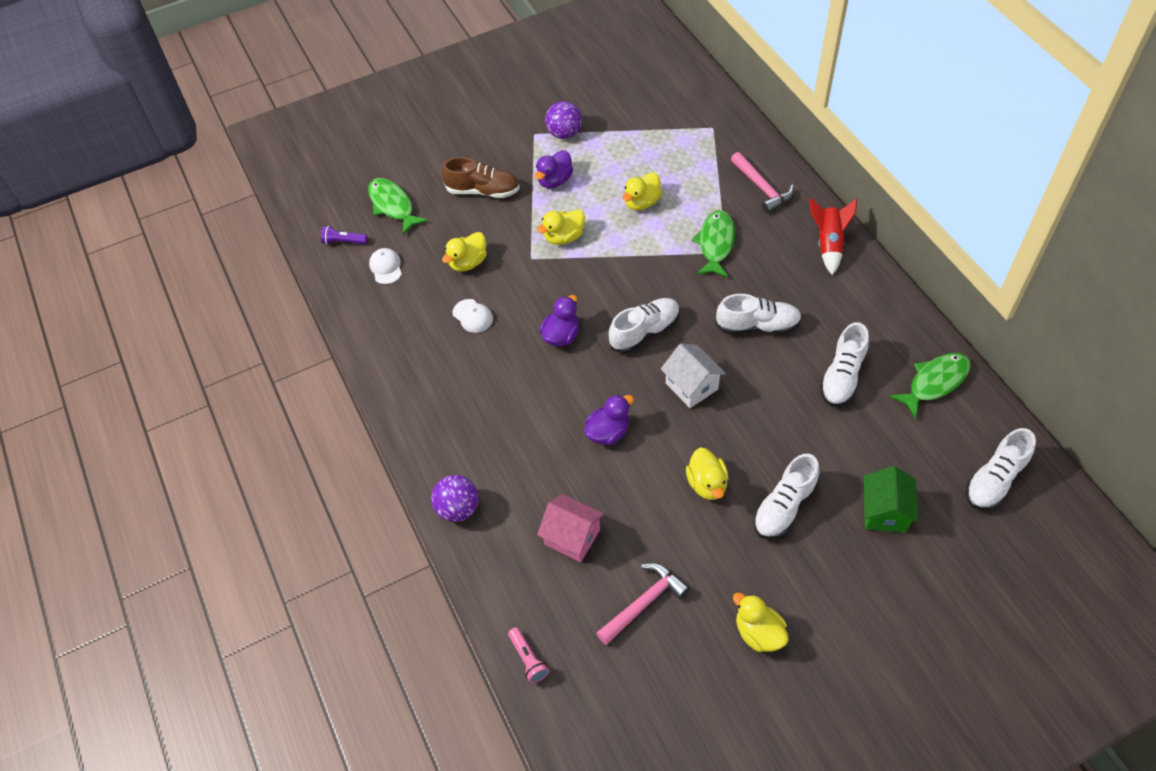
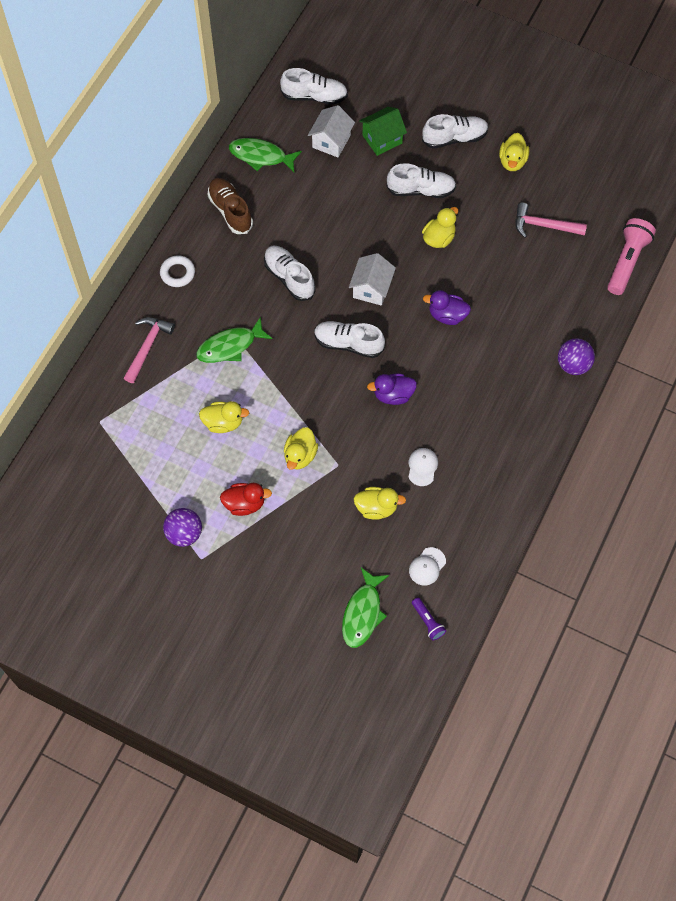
camera: 130 degrees left, 10 degrees up
brown shoe [442,157,520,198] -> brown shoe moved to [208,178,253,234]
pink flashlight [508,627,549,683] -> pink flashlight [607,218,656,295], size x1.93
purple duck [535,150,573,188] -> red duck [220,483,272,516]
yellow duck [537,209,585,245] -> yellow duck turned 90 degrees clockwise [284,427,318,470]
pink house [537,494,604,562] -> none
red rocket [809,198,857,275] -> white ring [160,255,195,287]
white shoe [820,322,869,407] -> white shoe moved to [422,114,489,149]
none -> white house [308,105,355,157]

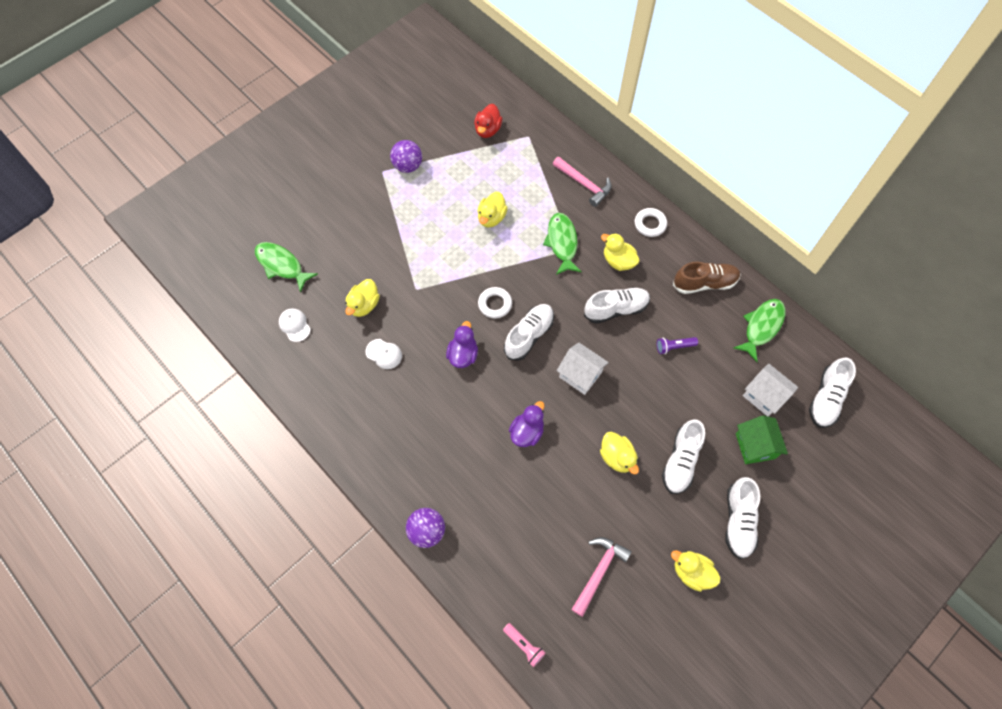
camera: 110 degrees right, 0 degrees up
red duck [220,483,272,516] -> red duck moved to [474,104,503,138]
yellow duck [284,427,318,470] -> yellow duck moved to [601,233,640,271]
purple flashlight [412,597,446,641] -> purple flashlight moved to [657,337,698,354]
pink flashlight [607,218,656,295] -> pink flashlight [503,623,545,667], size x0.52
none -> white ring [478,287,512,318]

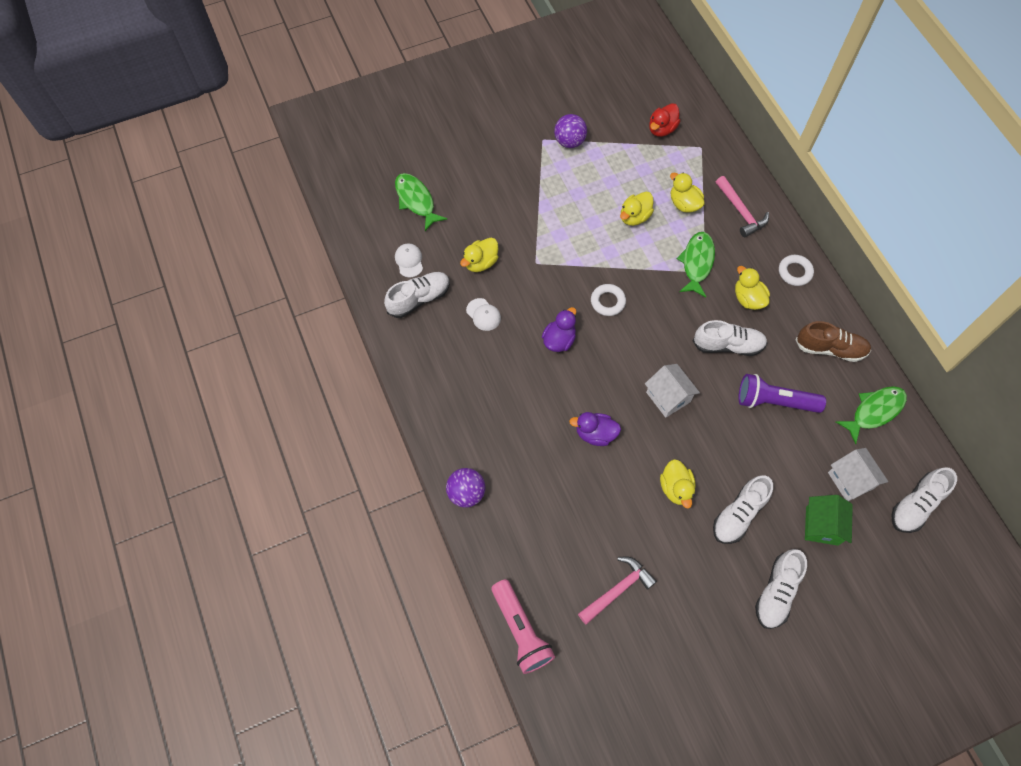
camera: 20 degrees right, 0 degrees up
pink flashlight [503,623,545,667] -> pink flashlight [491,579,555,674], size x1.93
white shoe [504,304,554,361] -> white shoe moved to [384,272,450,318]
purple duck [509,401,545,447] -> purple duck turned 135 degrees counterclockwise [569,412,621,446]
purple flashlight [657,337,698,354] -> purple flashlight [739,374,826,413], size x1.93
yellow duck [671,550,720,592] -> yellow duck moved to [670,173,705,213]

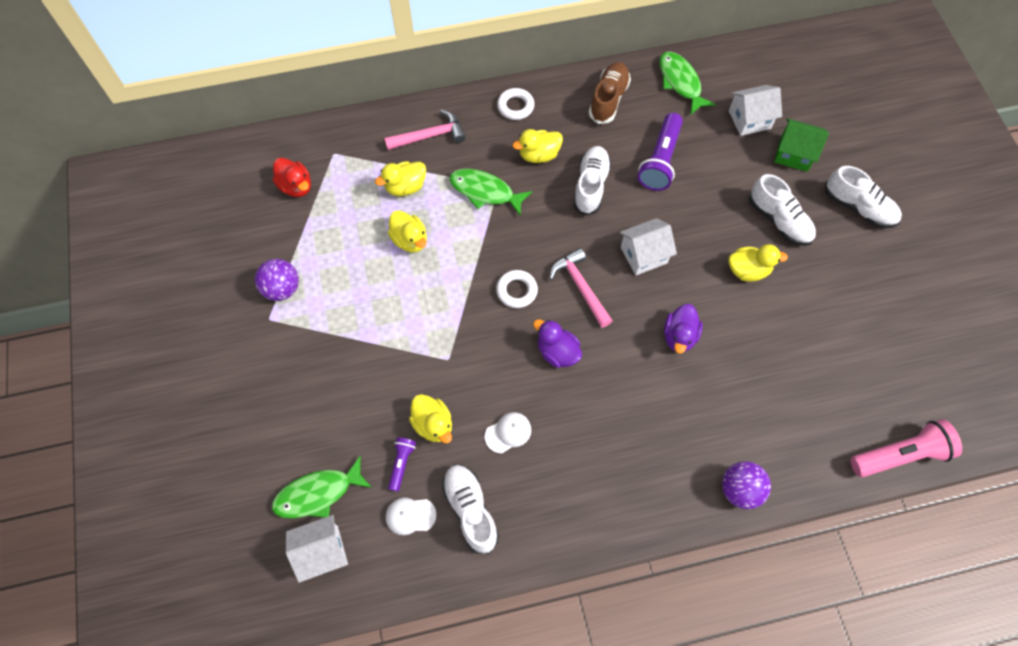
camera: 80 degrees left, 0 degrees up
pink hammer [578,557,657,625] -> pink hammer moved to [549,248,613,328]
white shoe [891,467,957,533] -> none
none -> white house [286,515,348,583]
none -> purple flashlight [388,437,416,492]

